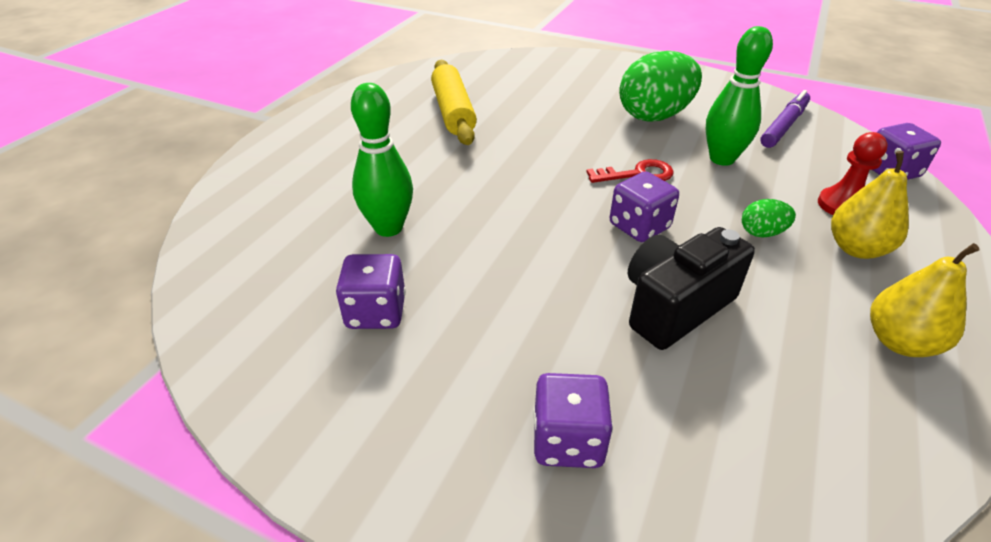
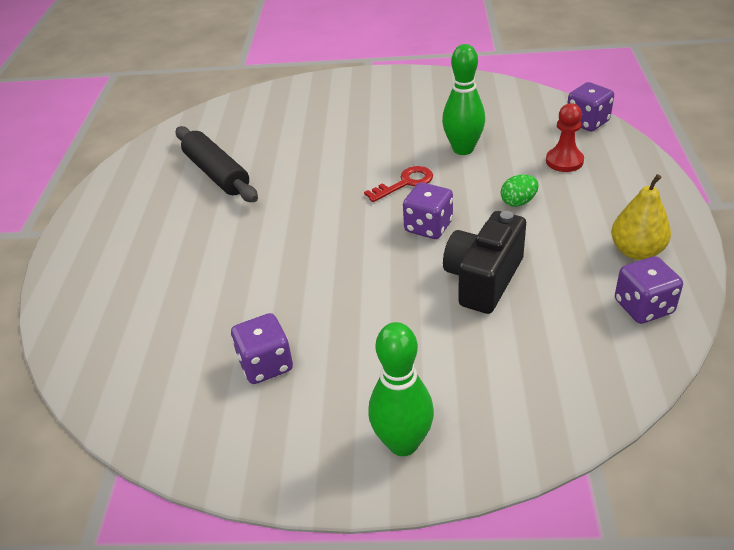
camera: 20 degrees left, 0 degrees up
green bowling pin [351,83,413,237] -> green bowling pin moved to [368,322,434,456]
yellow rolling pin [431,60,477,145] -> black rolling pin [176,126,258,202]
purple dice [533,373,613,468] -> purple dice moved to [615,256,683,324]
green egg [619,51,702,122] -> none
purple marker [760,90,810,148] -> none
yellow pear [831,151,909,259] -> none

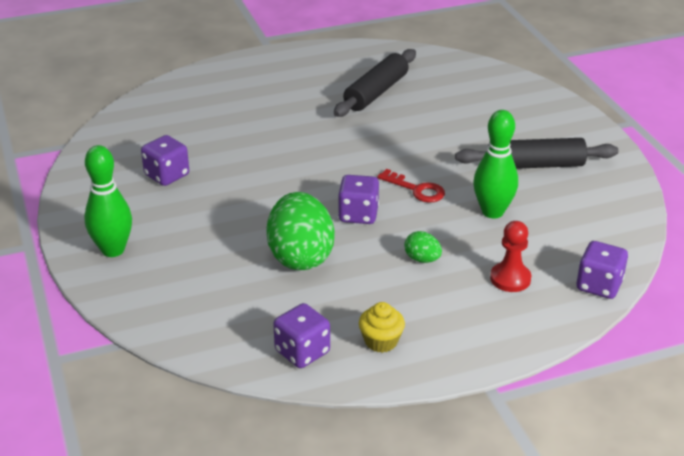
camera: 65 degrees right, 5 degrees down
black camera [443,211,526,314] -> green egg [266,192,335,270]
yellow pear [611,174,671,260] -> yellow cupcake [359,302,405,353]
none -> black rolling pin [455,138,618,169]

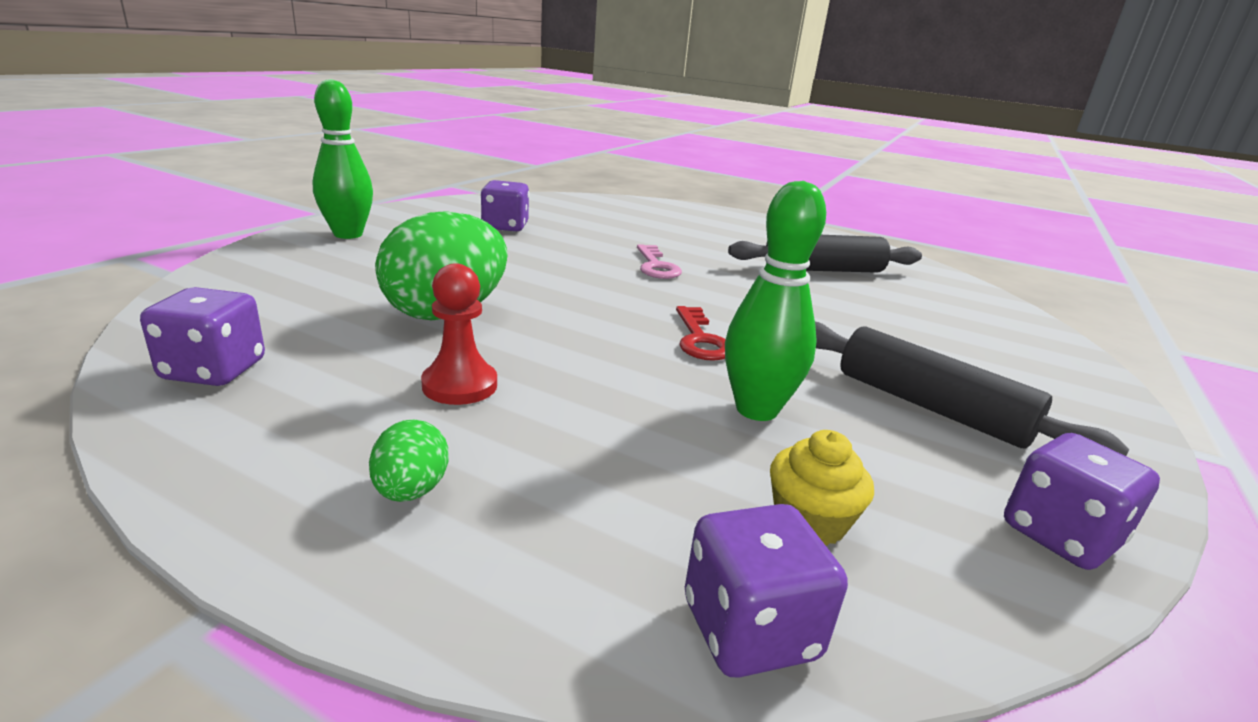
camera: 45 degrees right, 10 degrees down
purple dice [338,175,379,224] -> purple dice moved to [1004,433,1160,570]
yellow cupcake [359,302,405,353] -> yellow cupcake moved to [770,430,874,546]
green egg [405,231,442,263] -> green egg moved to [369,420,449,502]
red pawn [490,221,532,292] -> red pawn moved to [421,263,497,405]
none -> pink key [637,245,682,279]

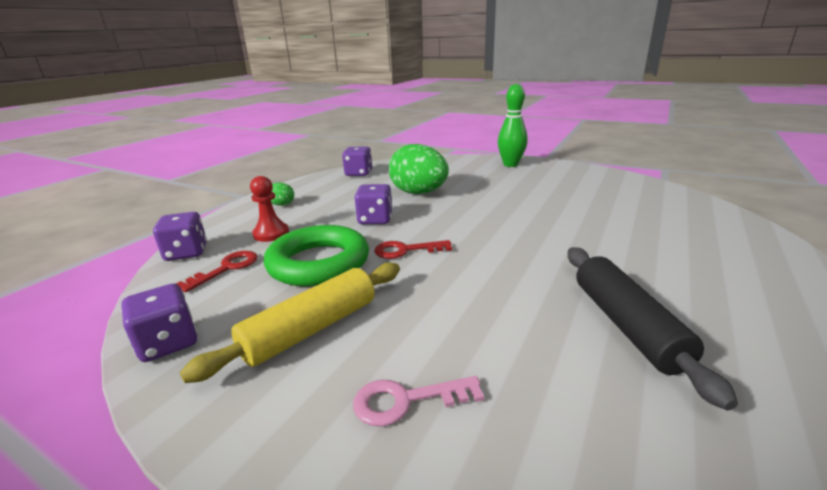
camera: 95 degrees right, 0 degrees up
red pawn [421,263,497,405] -> red pawn moved to [250,176,289,242]
purple dice [481,180,529,232] -> purple dice moved to [355,184,393,224]
pink key [637,245,682,279] -> pink key moved to [353,376,484,427]
green bowling pin [725,181,826,421] -> green ring [264,225,369,286]
yellow cupcake [770,430,874,546] -> red key [176,251,258,292]
black rolling pin [815,322,1130,456] -> yellow rolling pin [180,263,400,383]

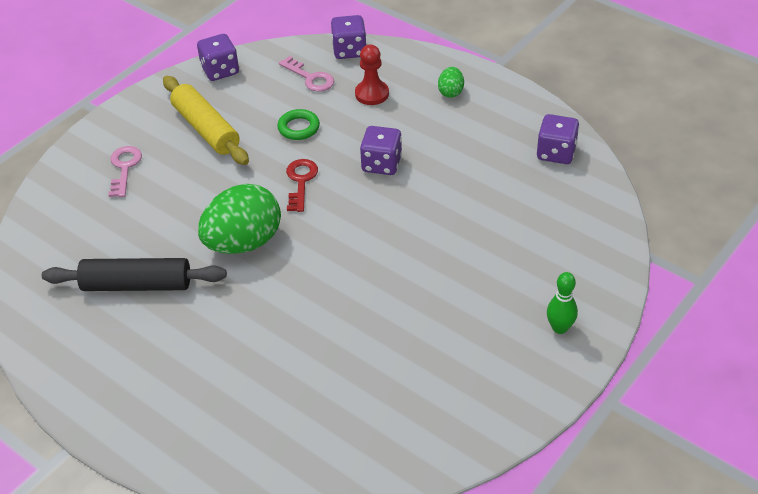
camera: 100 degrees right, 20 degrees up
red key [176,251,258,292] -> pink key [279,56,334,92]
green ring [264,225,369,286] -> green ring [278,109,320,140], size x0.47
green egg [389,144,449,194] -> green egg moved to [198,184,281,254]
green bowling pin [498,84,528,167] -> green bowling pin [547,272,578,334], size x0.62

